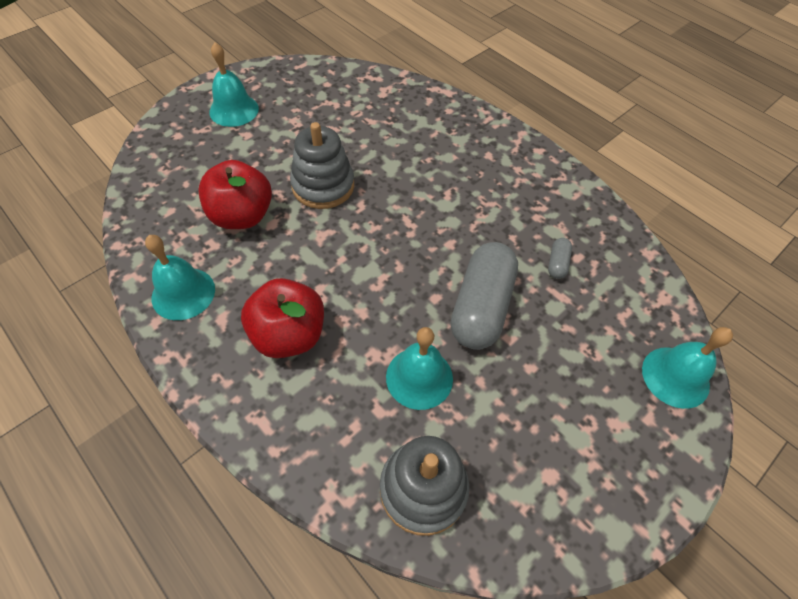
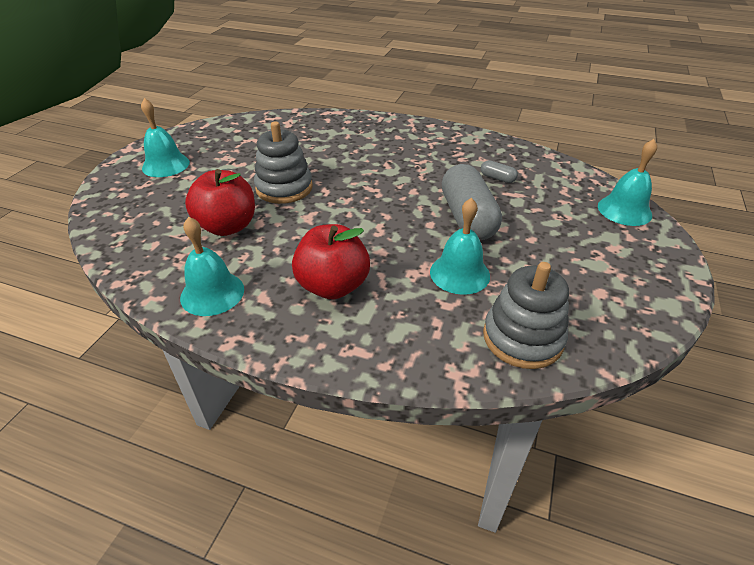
camera: 25 degrees left, 15 degrees down
grey capsule [548,238,572,279] -> grey capsule turned 45 degrees counterclockwise [481,160,518,183]

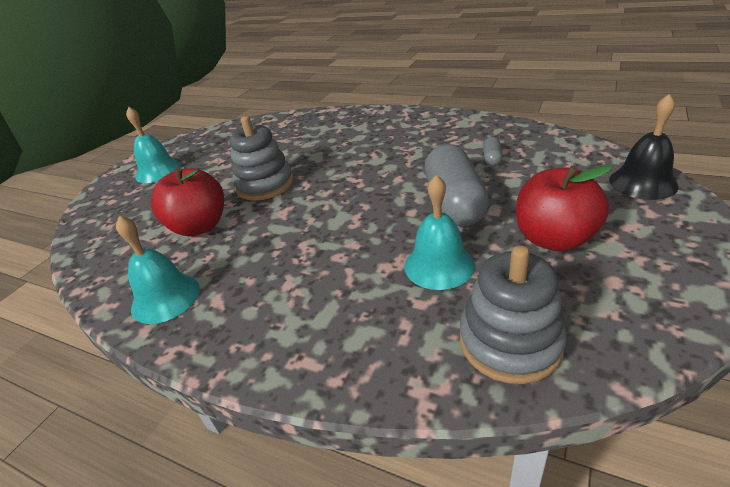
camera: 10 degrees right, 5 degrees down
red apple [292,224,370,299] -> red apple moved to [516,165,612,251]
grey capsule [481,160,518,183] -> grey capsule turned 60 degrees clockwise [483,137,503,166]
turquoise bell [598,139,657,226] -> black bell [609,94,679,200]

